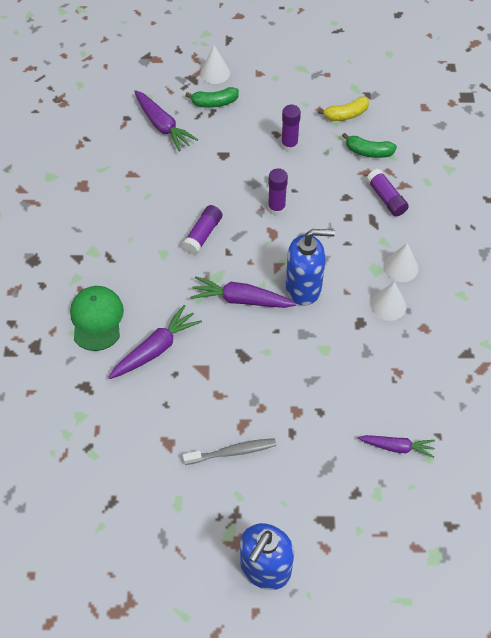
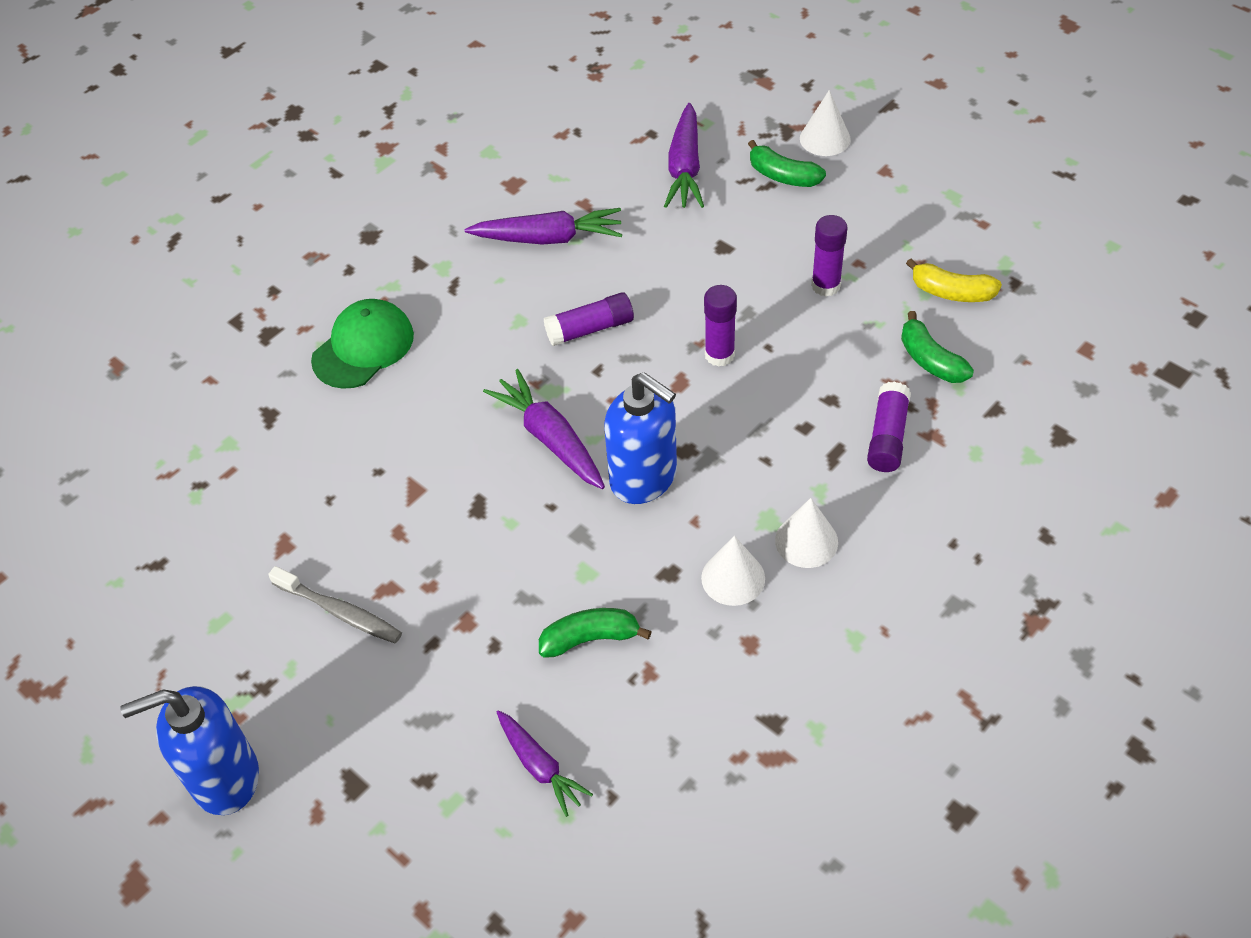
camera: 45 degrees right, 5 degrees down
purple carrot [108,305,202,379] -> purple carrot moved to [465,208,622,245]
none -> green banana [539,608,652,658]

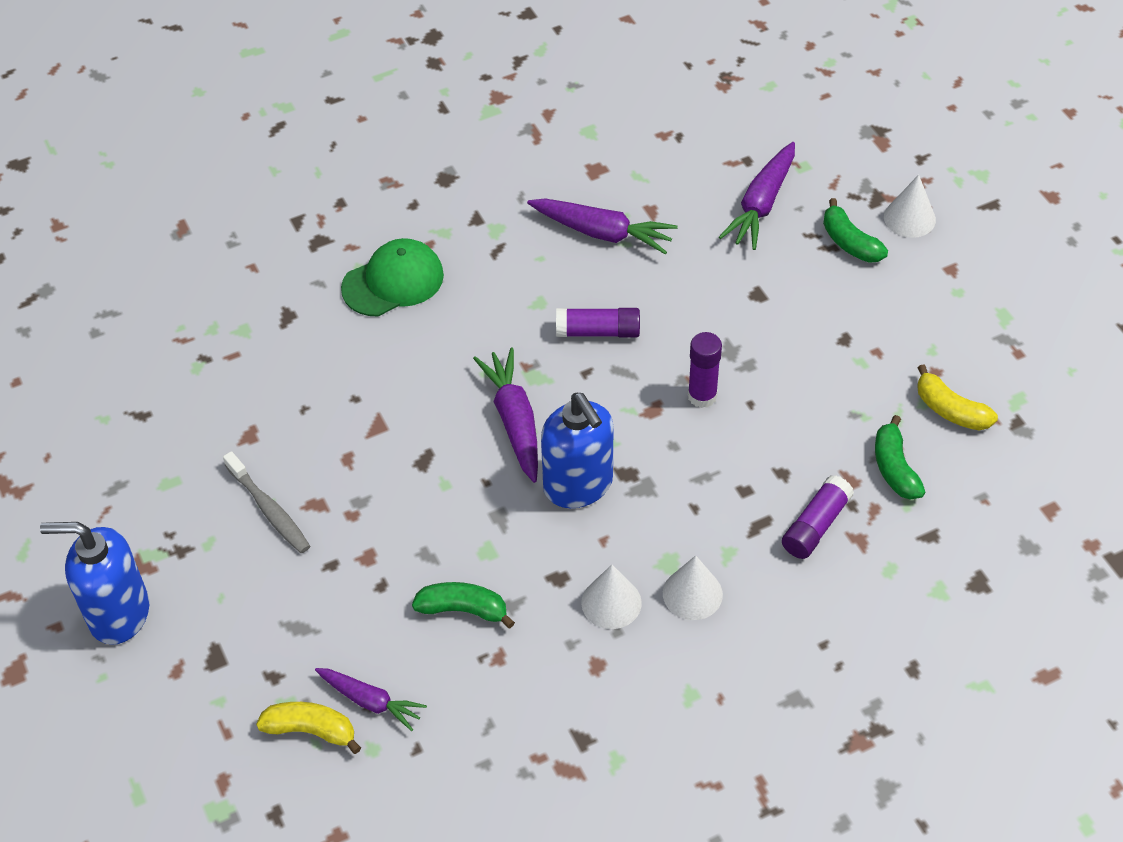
camera: 20 degrees right, 0 degrees up
purple carrot [497,710,593,817] -> purple carrot turned 45 degrees counterclockwise [315,668,427,731]
purple glue stick [811,215,848,297] -> none
none -> yellow banana [256,702,361,754]

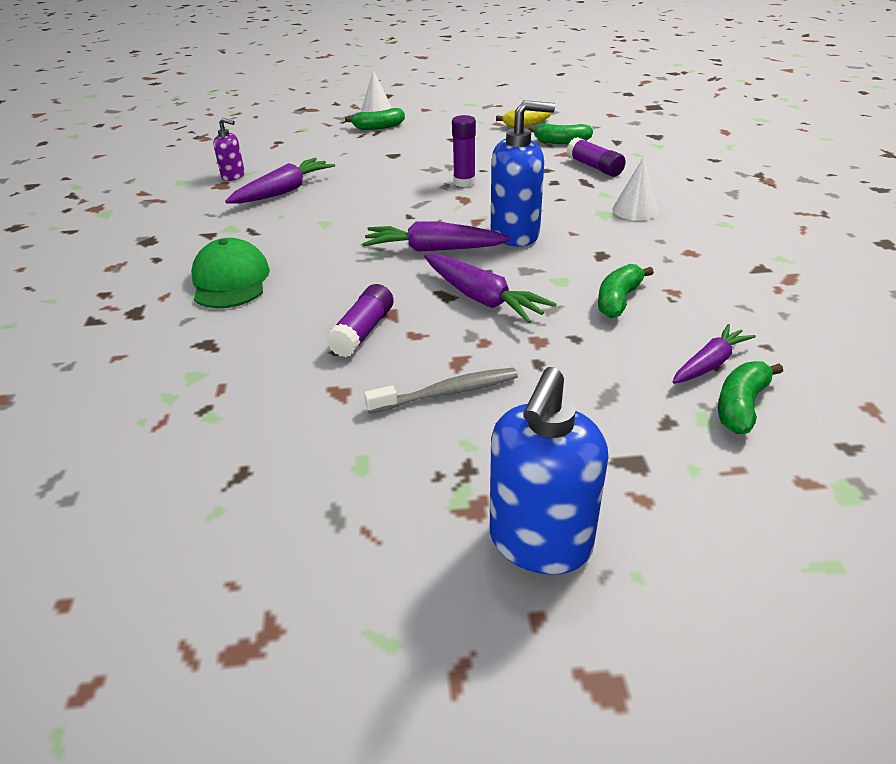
camera: 70 degrees left, 15 degrees down
yellow banana [256,702,361,754] -> green banana [718,361,783,434]
purple glue stick [556,308,640,338] -> purple glue stick moved to [326,284,394,357]
white cone [581,565,642,629] -> none
purple carrot [719,142,795,250] -> purple carrot moved to [424,254,556,323]
none -> purple soap dispenser [213,118,245,181]

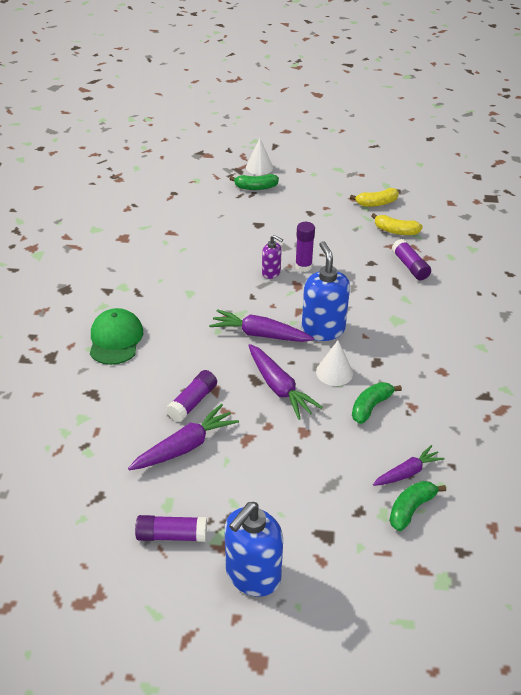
camera: 10 degrees right, 5 degrees up
purple soap dispenser [213,118,245,181] -> purple soap dispenser moved to [262,235,283,279]
purple carrot [225,158,335,204] -> purple carrot moved to [128,404,239,470]
grey toothbrush [364,368,518,414] -> none
blue soap dispenser [491,100,555,246] -> blue soap dispenser turned 105 degrees counterclockwise [302,241,350,341]
green banana [528,124,593,144] -> yellow banana [371,213,423,235]
white cone [612,157,659,221] -> white cone moved to [316,340,353,386]
none -> purple glue stick [135,515,207,542]

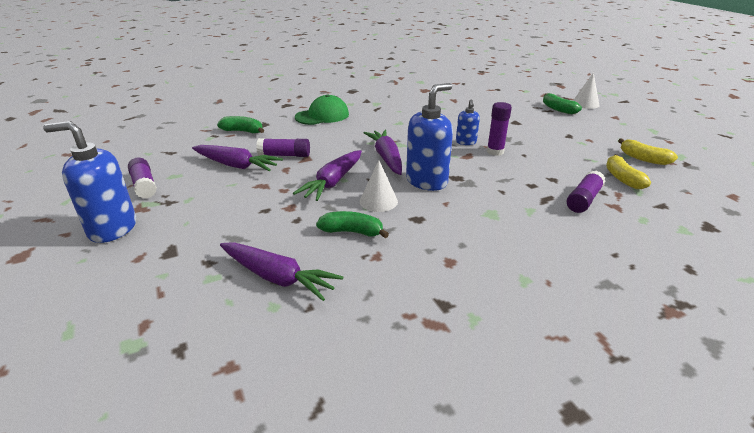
camera: 60 degrees right, 10 degrees down
purple soap dispenser [262,235,283,279] -> blue soap dispenser [456,99,480,145]
purple carrot [373,445,445,486] -> purple carrot [220,242,343,301], size x1.51
green banana [389,481,446,531] -> green banana moved to [217,116,264,134]

